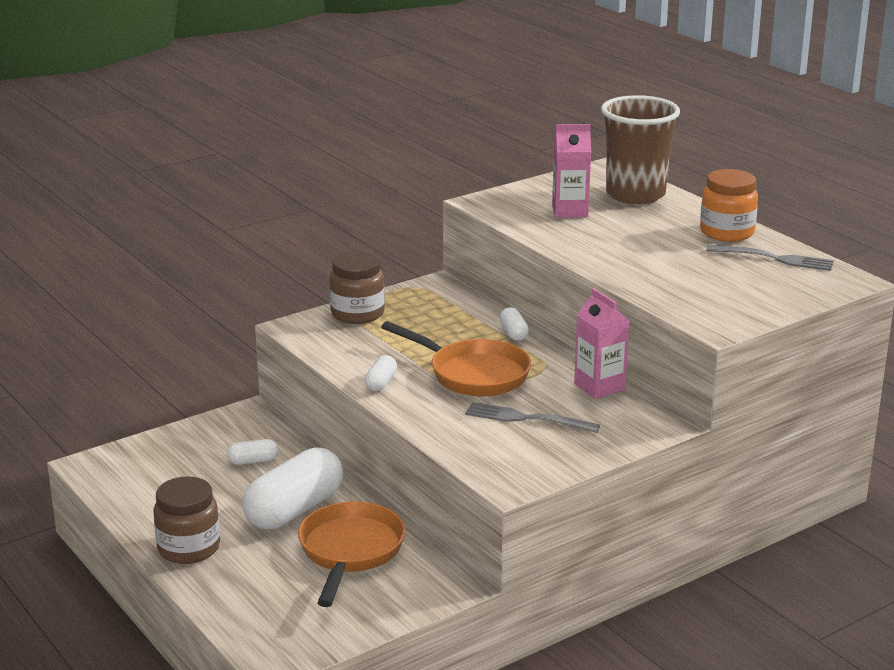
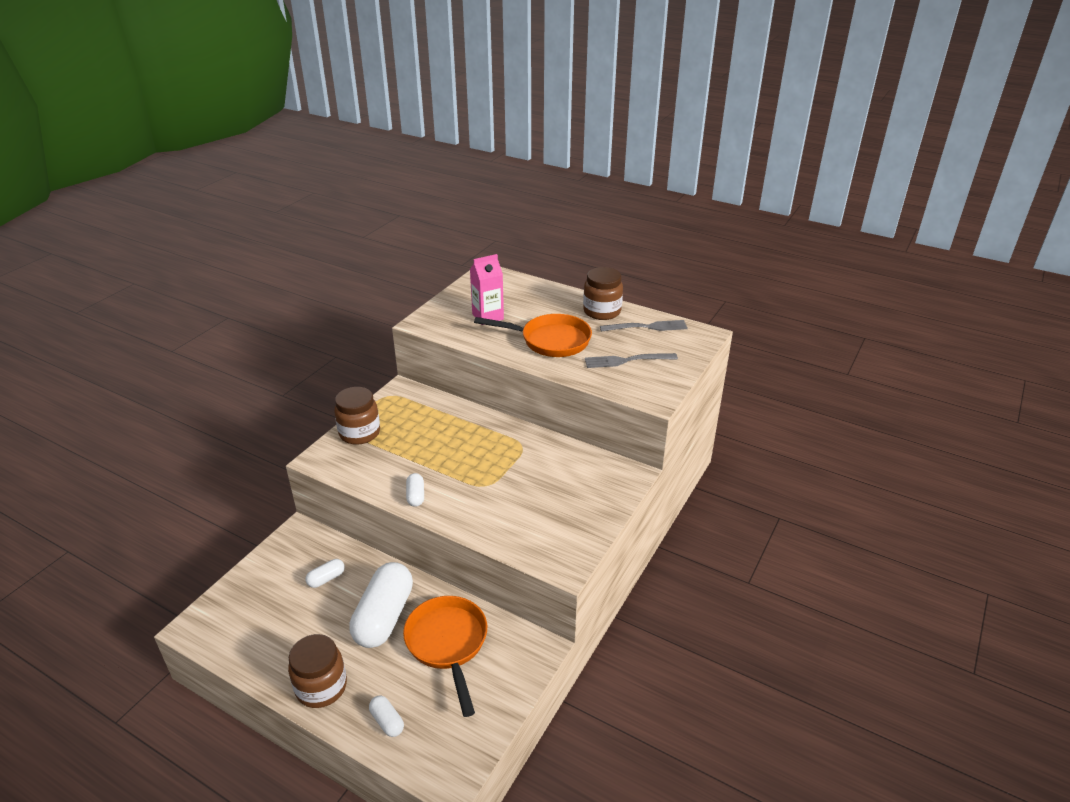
camera: 25 degrees left, 10 degrees up
orange pan [381,321,531,396] -> orange pan moved to [474,314,592,357]
grey fork [465,402,600,433] -> grey fork moved to [585,353,678,368]
white capsule [500,307,529,341] -> white capsule moved to [369,696,404,737]
pink carton [574,288,629,399] -> none
brown cup [601,95,680,204] -> none
orange jar [700,169,758,242] -> brown jar [583,267,623,320]

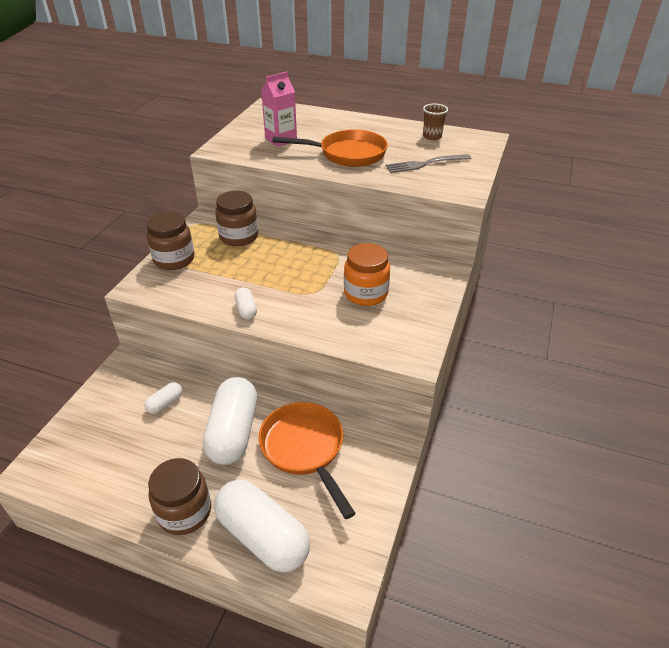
camera: 10 degrees left, 5 degrees up
white capsule [369,696,404,737] -> white capsule [214,480,310,573], size x2.25
brown jar [583,267,623,320] -> brown jar moved to [215,191,258,246]
grey fork [600,320,688,332] -> brown cup [423,104,448,140]
none -> orange jar [344,243,390,306]

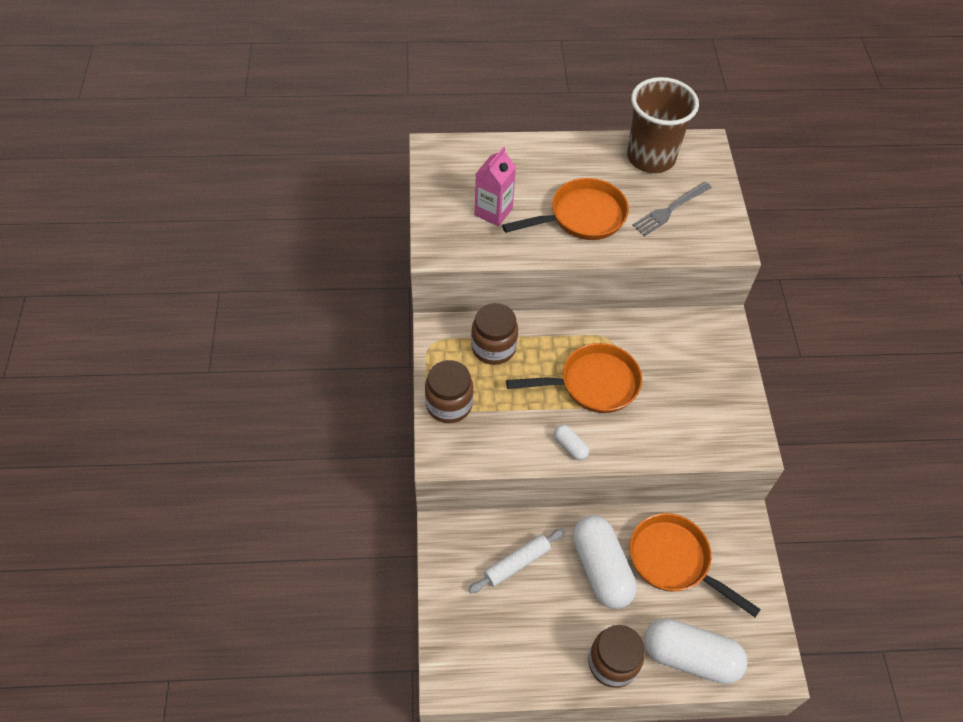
camera: 25 degrees left, 15 degrees up
white capsule [144,382,182,414] -> white rolling pin [468,528,565,593]
orange jar [344,243,390,306] -> none
brown cup [423,104,448,140] -> brown cup [627,77,699,173], size x2.25
none -> orange pan [506,343,642,413]

